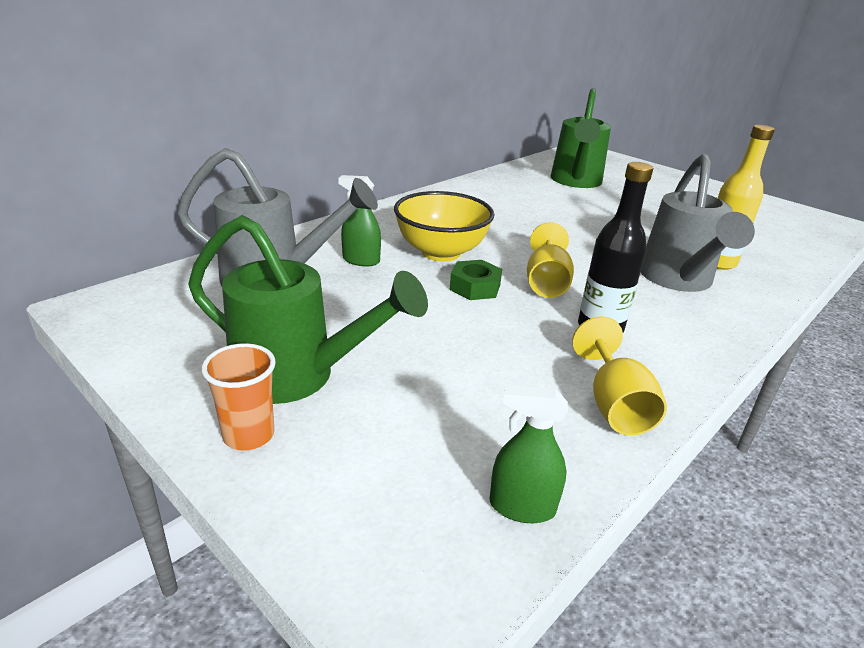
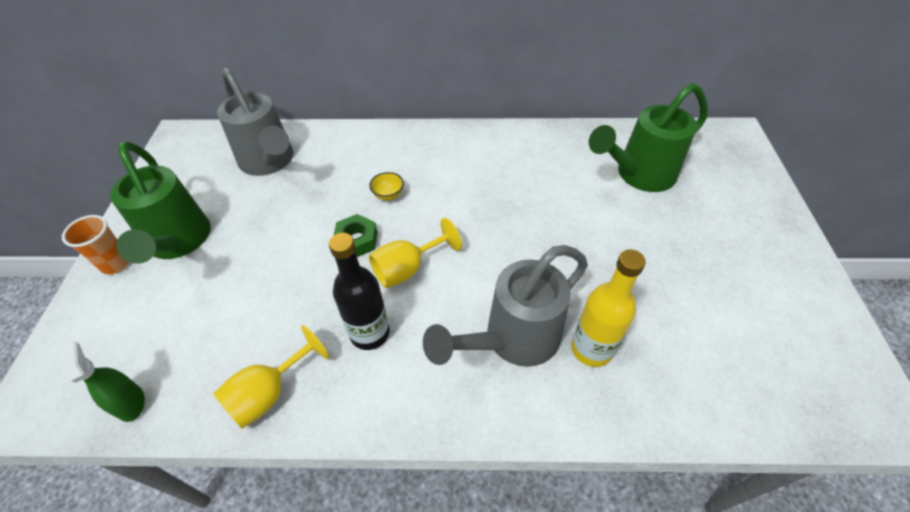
camera: 50 degrees right, 20 degrees up
green spray bottle [338,175,381,266] -> none
yellow bowl [394,191,495,262] -> yellow bowl [369,172,404,201], size x0.41

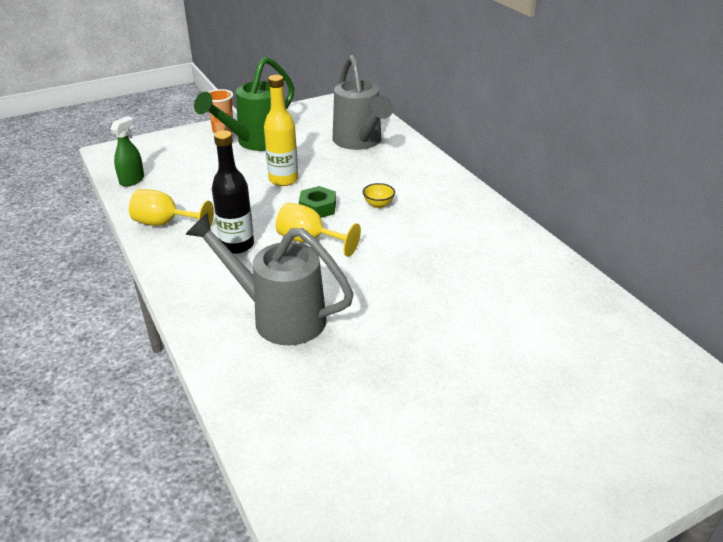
camera: 60 degrees right, 15 degrees down
grey watering can [217,68,293,176] -> grey watering can turned 45 degrees counterclockwise [332,55,394,150]
yellow bottle [571,249,646,367] -> yellow bottle moved to [264,75,298,186]
green watering can [589,83,708,192] -> none

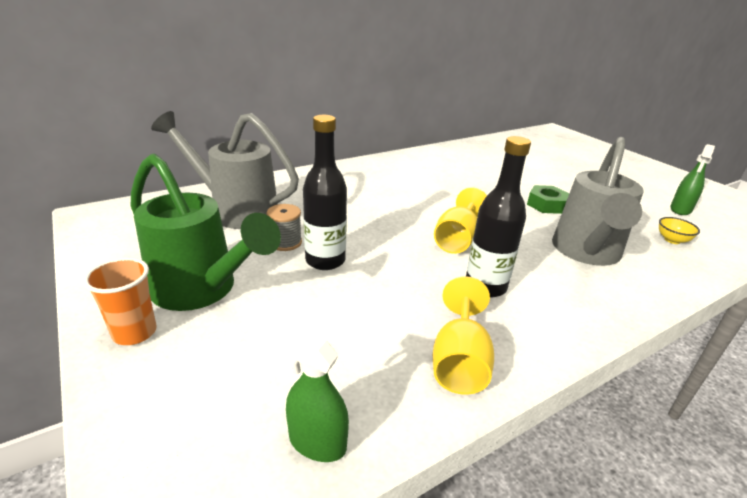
camera: 95 degrees left, 5 degrees down
yellow bottle [264,75,298,186] -> black bottle [303,115,347,270]
green nut [299,186,336,218] -> green nut moved to [527,185,569,214]
grey watering can [332,55,394,150] -> grey watering can turned 135 degrees counterclockwise [151,111,299,229]
yellow bowl [363,183,395,208] -> yellow bowl moved to [659,217,700,244]
none -> grey spool [267,204,302,251]
none -> green spray bottle [670,144,715,215]

